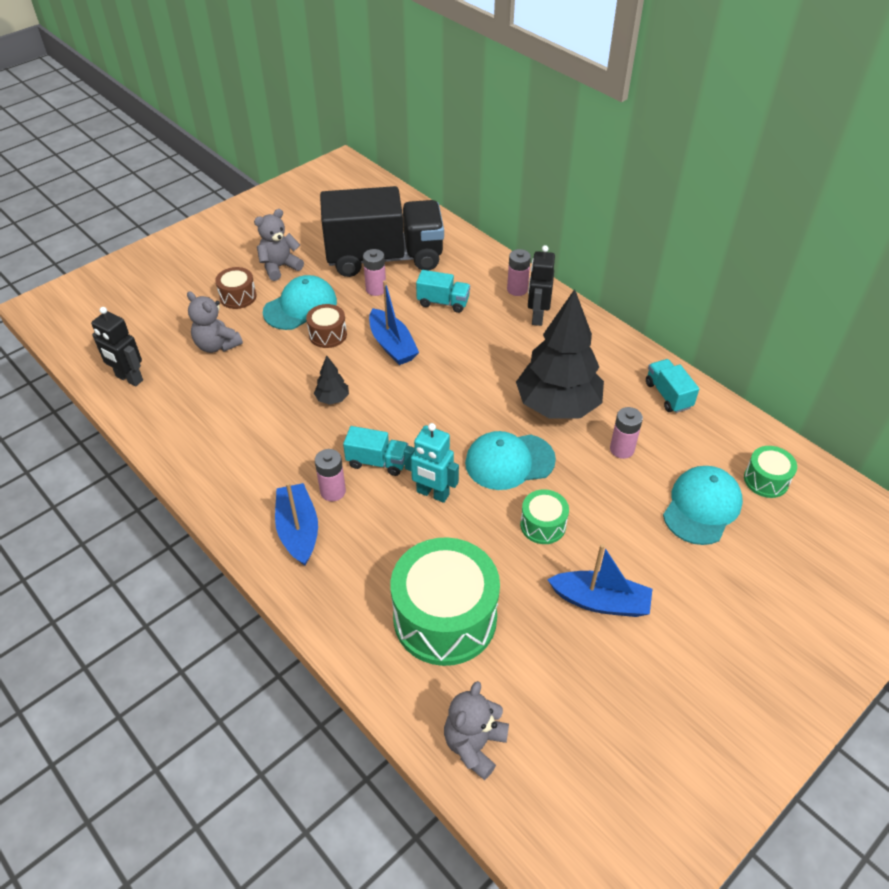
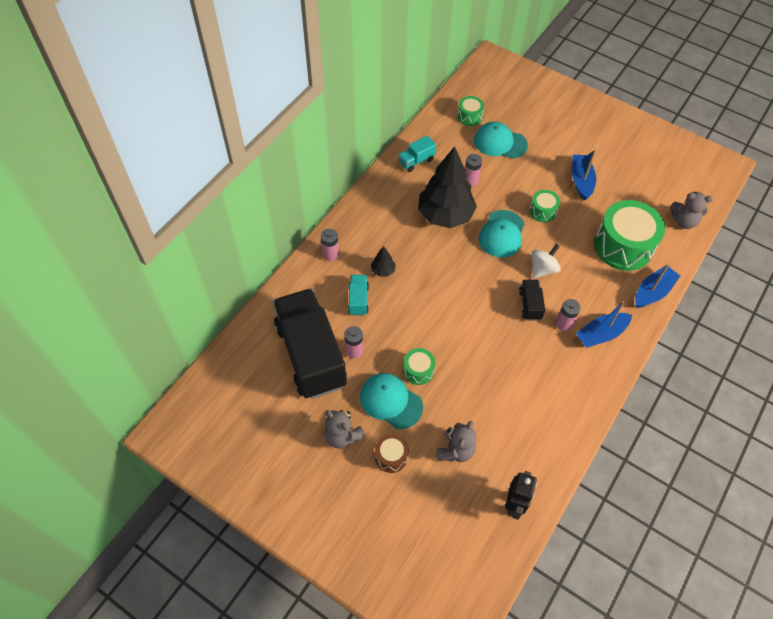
camera: 105 degrees left, 10 degrees up
brown drum [306,304,347,348] -> green drum [403,348,435,385]
black tree [314,355,349,405] -> black tree moved to [371,246,396,277]
turquoise truck [343,426,408,476] -> black truck [519,280,545,321]
blue boat [369,280,419,365] -> blue boat moved to [635,263,680,308]
turquoise robot [404,423,459,503] -> white spinning top [532,244,561,279]
turquoise cap [465,431,556,490] -> turquoise cap turned 45 degrees clockwise [479,210,524,258]
black robot [528,245,555,326] -> none

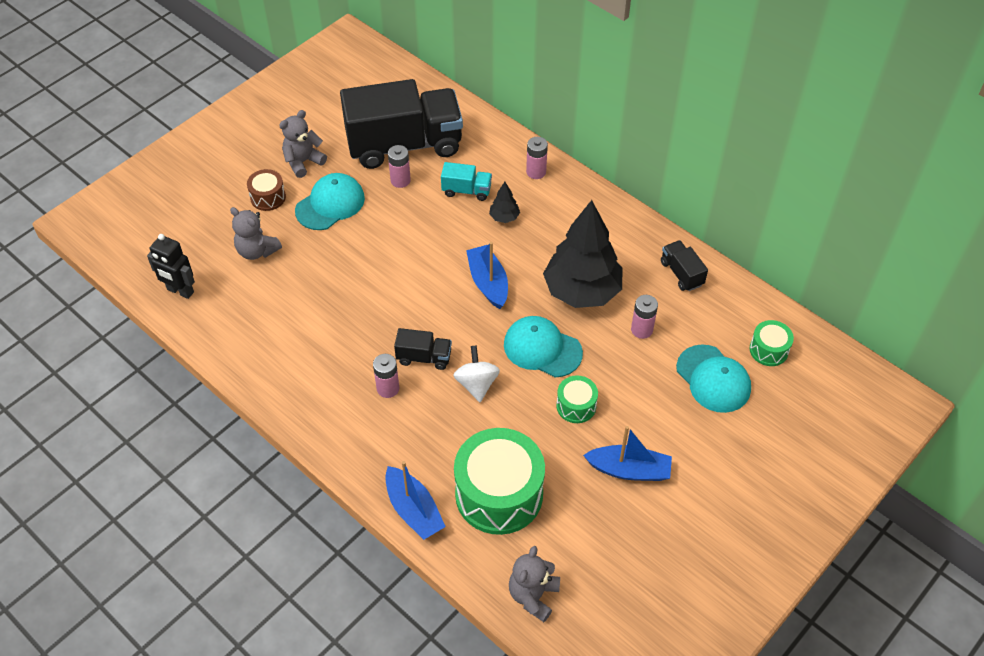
camera: 100 degrees right, 5 degrees down
turquoise truck [398,135,436,172] -> black truck [661,240,708,291]
green drum [403,348,435,385] -> none
turquoise cap [474,122,528,159] -> turquoise cap turned 120 degrees clockwise [676,344,751,413]
white spinning top [532,244,561,279] -> white spinning top turned 150 degrees counterclockwise [453,345,500,402]
blue boat [575,301,632,348] -> blue boat moved to [466,242,508,309]

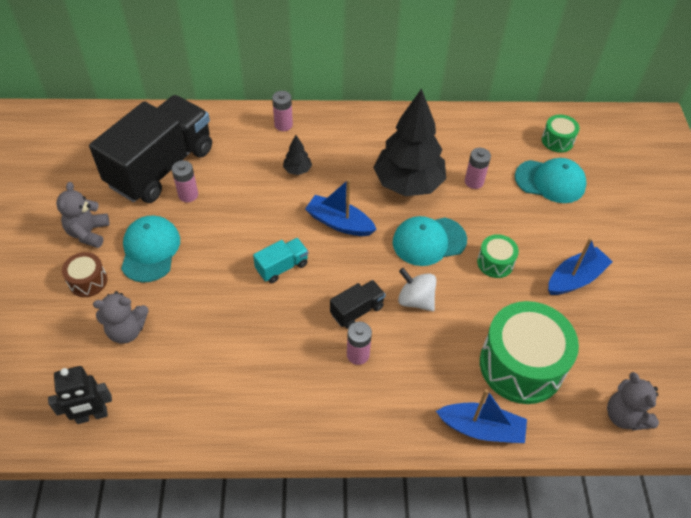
camera: 45 degrees left, 0 degrees up
turquoise truck [441,162,492,201] -> turquoise truck moved to [253,238,309,283]
black truck [661,240,708,291] -> none

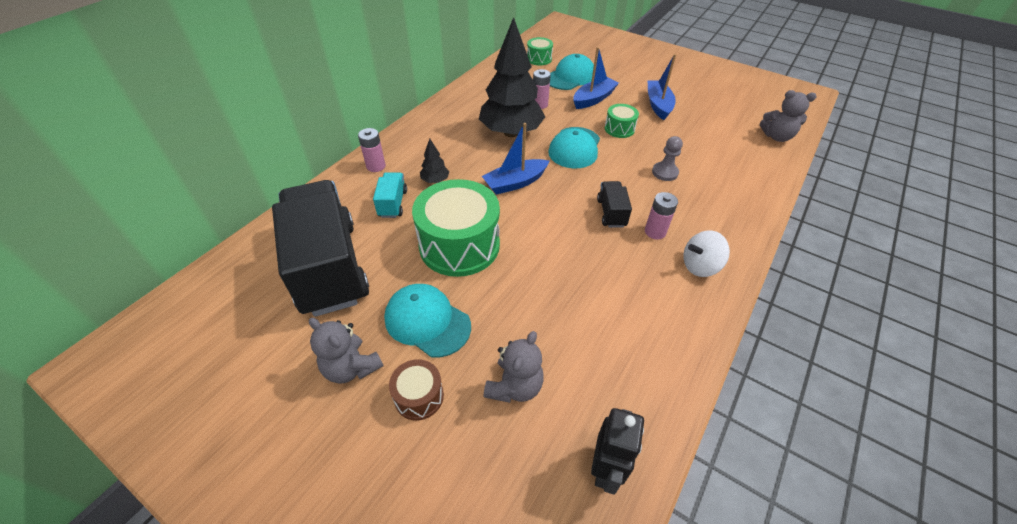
camera: 55 degrees left, 5 degrees down
pink battery [172,160,198,203] -> none
turquoise truck [253,238,309,283] -> turquoise truck moved to [373,172,407,218]
white spinning top [398,268,436,311] -> white spinning top moved to [683,230,730,277]
blue boat [436,389,527,443] -> blue boat moved to [573,47,619,109]
green drum [480,301,579,404] -> green drum moved to [412,179,500,277]
none -> grey pawn [652,136,683,181]

